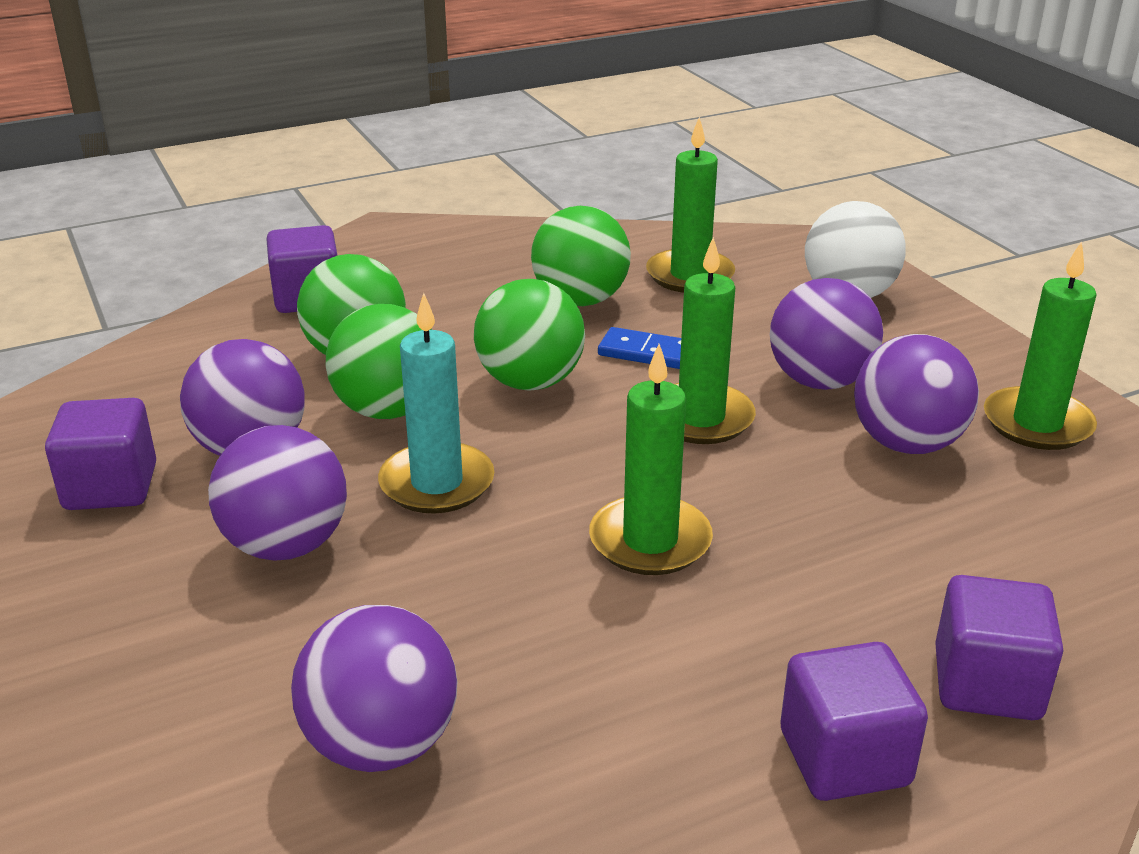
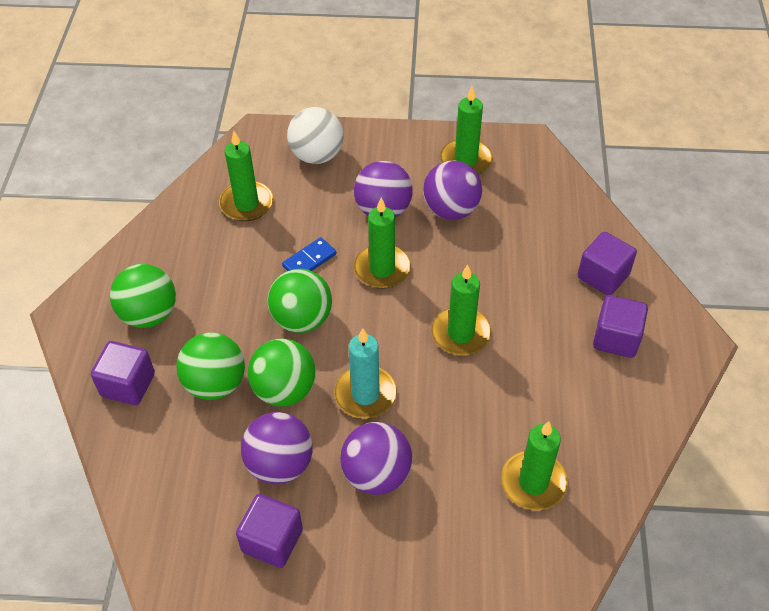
camera: 60 degrees left, 20 degrees up
purple ball [291,605,457,772] -> green candle [501,421,568,510]
green ball [531,206,631,306] -> green ball moved to [110,264,176,328]

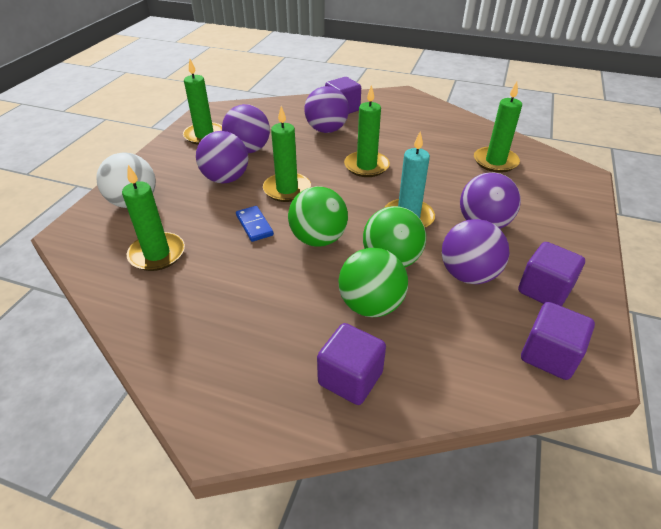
camera: 75 degrees left, 10 degrees down
green ball [110,264,176,328] -> none
purple cube [593,295,648,358] -> purple cube moved to [521,302,595,380]
none -> purple ball [304,86,349,133]

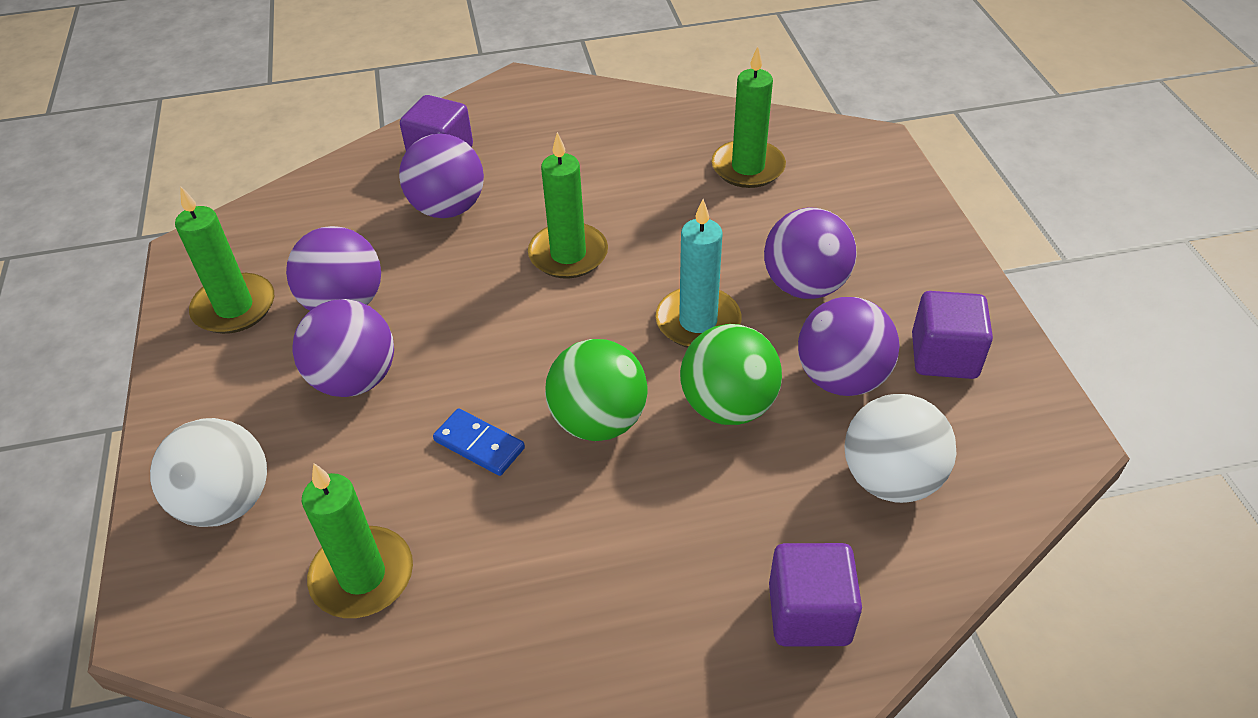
camera: 30 degrees left, 5 degrees up
green candle [263,106,311,202] -> none
green ball [338,248,408,317] -> none
purple cube [521,302,595,380] -> none
none -> white ball [844,394,957,503]

